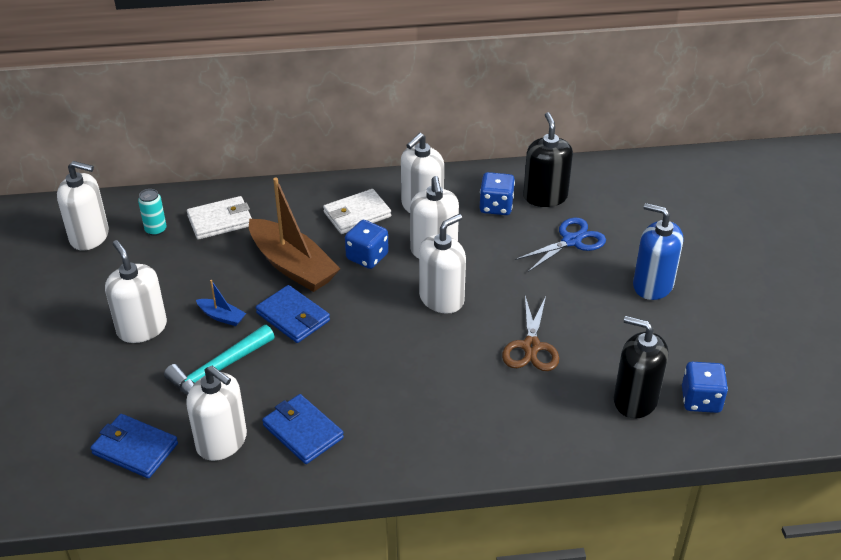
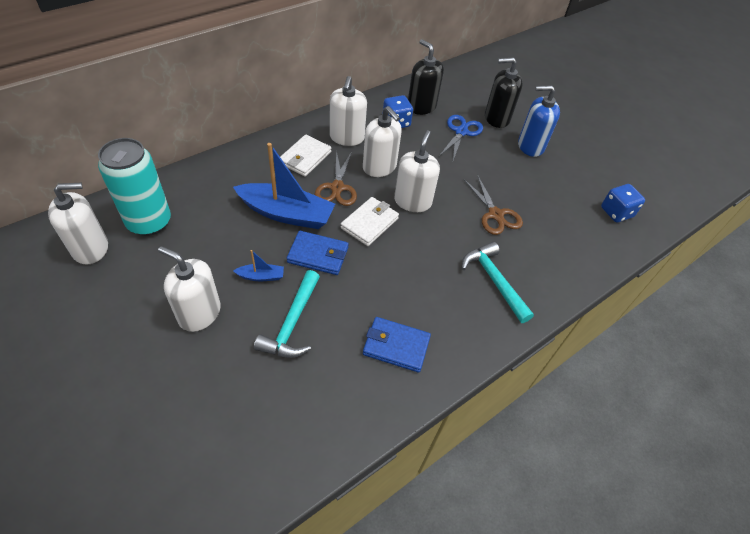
camera: 35 degrees left, 10 degrees up
blue wallet [90,414,178,478] -> none
turquoise can [138,189,166,236] -> turquoise can [98,138,171,236], size x2.24
white soap dispenser [186,365,247,461] -> none
white wallet [187,196,252,240] -> white wallet moved to [341,197,399,246]
brown boat [249,177,340,292] -> blue boat [233,143,335,229]
blue dice [345,220,389,269] -> brown scissors [314,150,357,206]
black soap dispenser [614,316,668,419] -> black soap dispenser moved to [485,57,523,128]
none -> turquoise hammer [462,242,534,323]

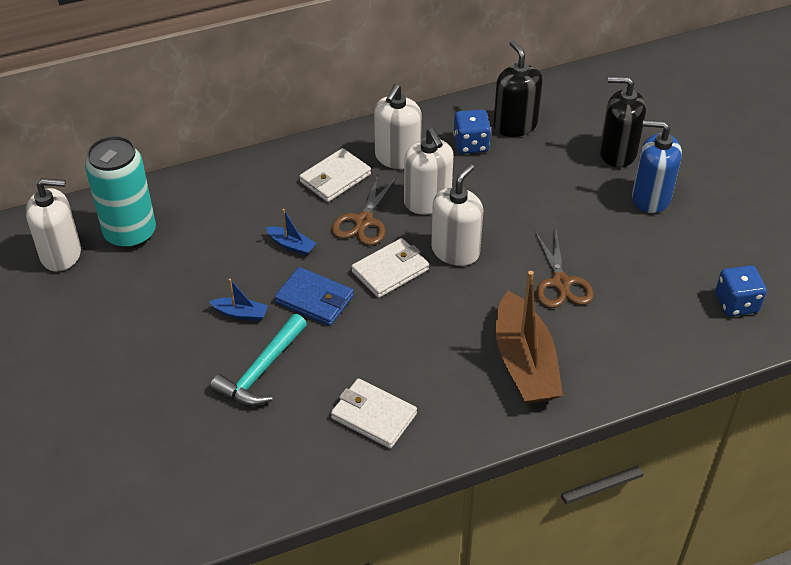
camera: 20 degrees right, 5 degrees down
white soap dispenser [158,246,221,332] -> none
blue boat [233,143,335,229] -> blue boat [266,209,317,256], size x0.44
blue wallet [363,317,431,373] -> white wallet [331,379,417,449]
blue scissors [439,115,483,160] -> none
turquoise hammer [462,242,534,323] -> brown boat [496,271,563,404]

